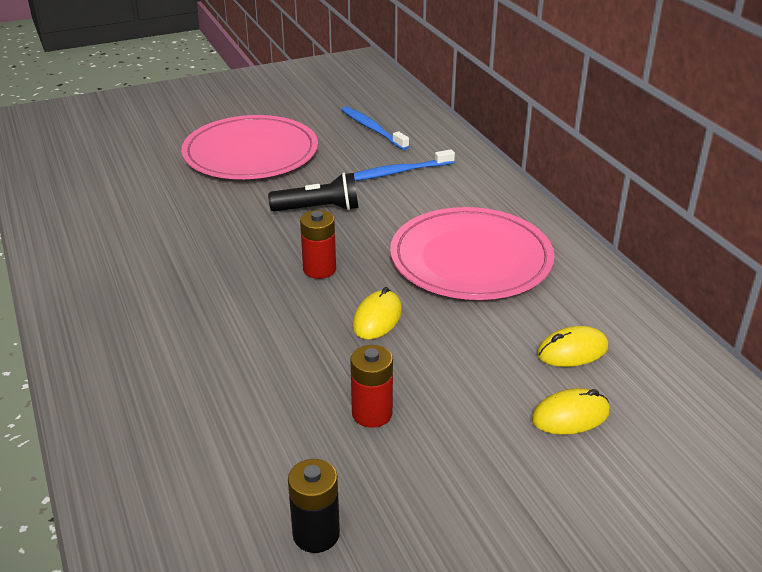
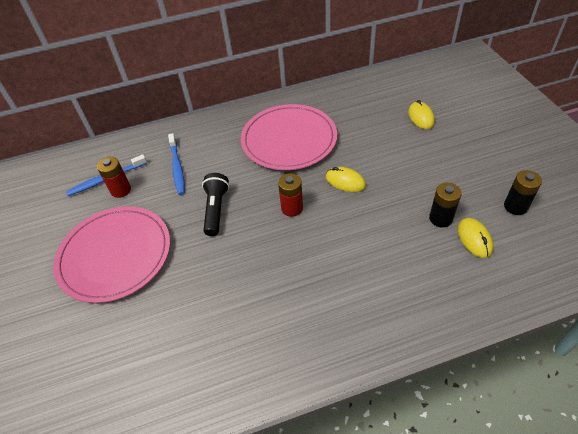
camera: 80 degrees left, 15 degrees up
red battery [350,345,393,428] -> red battery moved to [97,157,131,198]
yellow mouse [537,326,608,367] -> yellow mouse moved to [458,218,494,258]
none -> black battery [429,183,462,228]

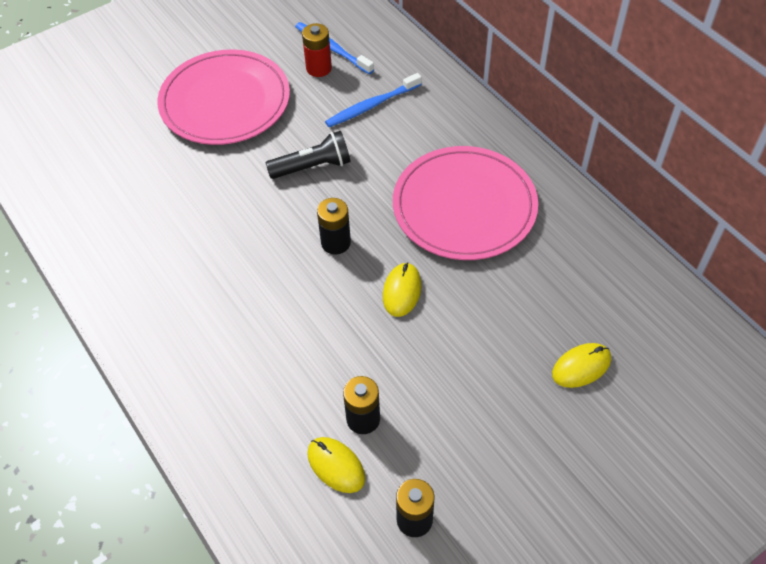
camera: 70 degrees right, 5 degrees up
red battery [278,173,303,217] -> black battery [317,198,351,254]
yellow mouse [458,218,494,258] -> yellow mouse turned 75 degrees clockwise [307,437,365,493]

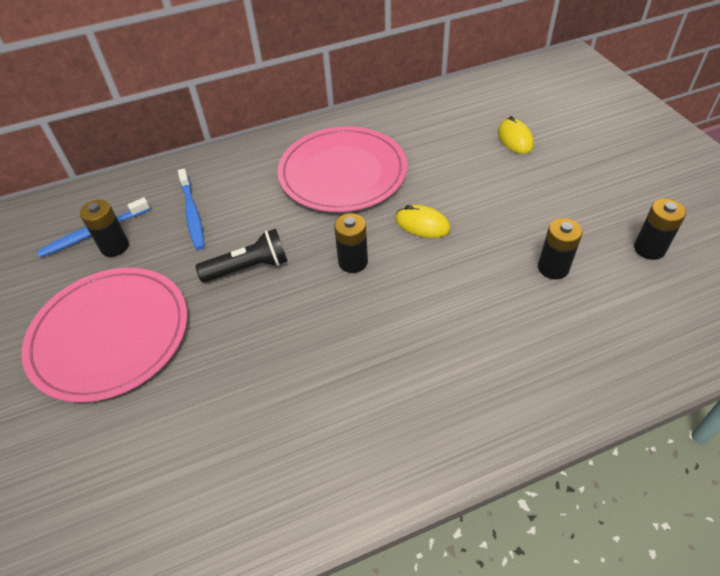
camera: 75 degrees left, 5 degrees down
black flashlight [266,131,351,179] -> black flashlight turned 75 degrees clockwise [195,229,287,282]
red battery [302,23,332,77] -> black battery [80,200,129,257]
yellow mouse [307,437,365,493] -> none

